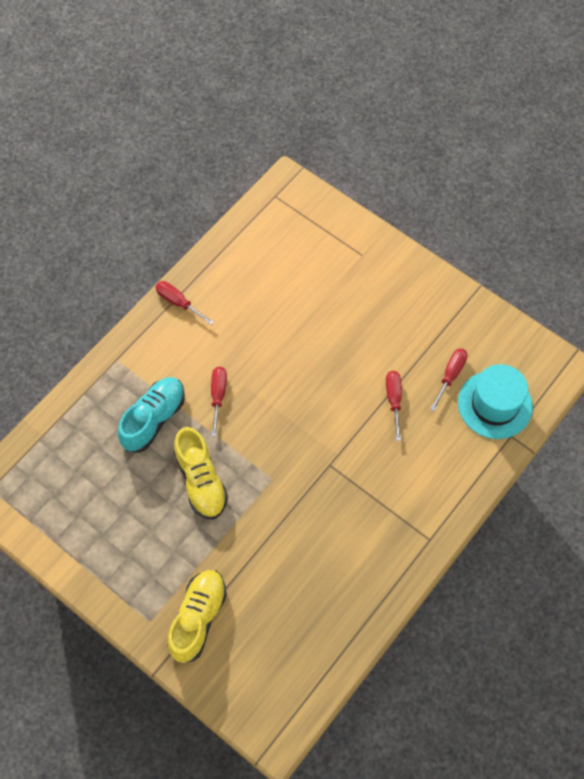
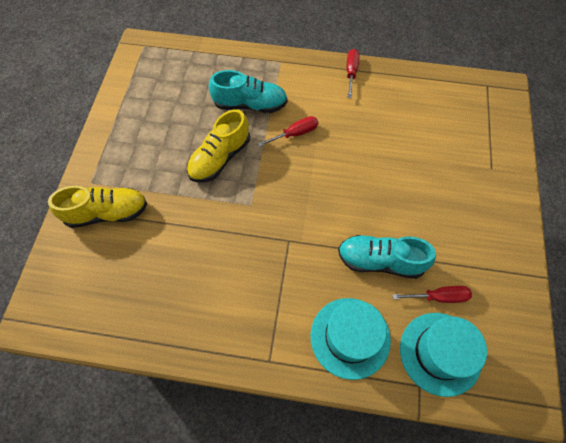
camera: 60 degrees right, 0 degrees up
red screwdriver [386,371,402,441] -> turquoise shoe [338,235,436,279]
none -> turquoise hat [310,298,391,380]

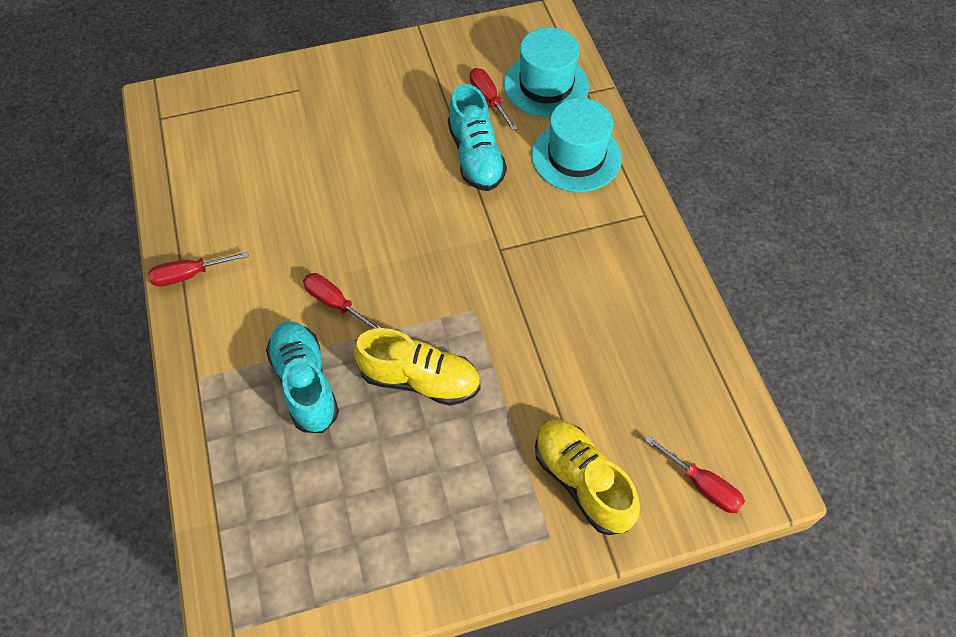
camera: 115 degrees left, 5 degrees down
none -> red screwdriver [645,436,745,513]

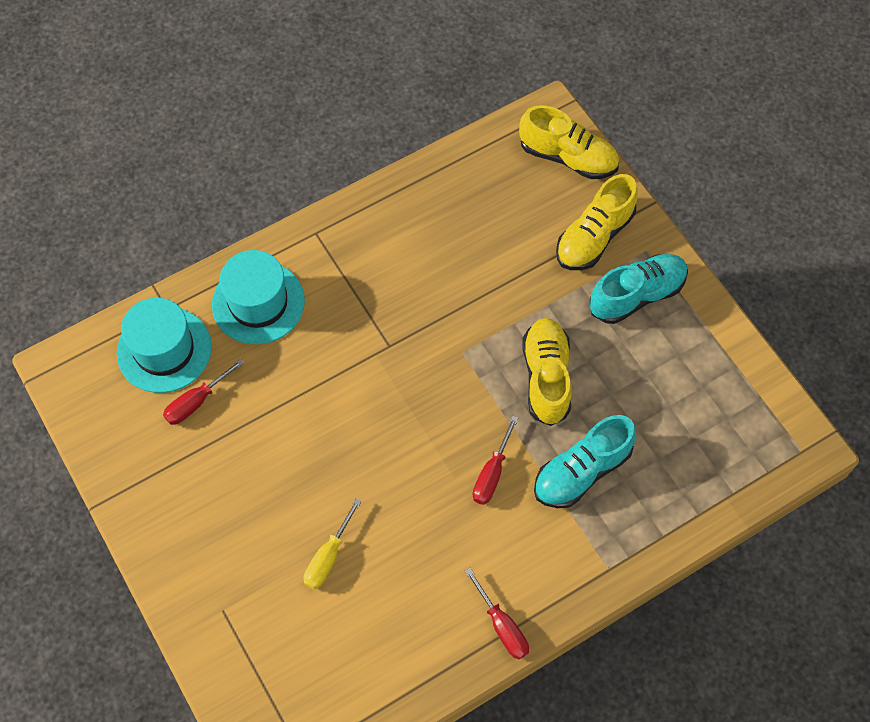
camera: 105 degrees left, 5 degrees up
turquoise shoe [448,84,507,191] -> turquoise shoe moved to [590,254,688,324]
red screwdriver [645,436,745,513] -> yellow shoe [519,105,619,179]
none -> yellow screwdriver [304,498,362,590]

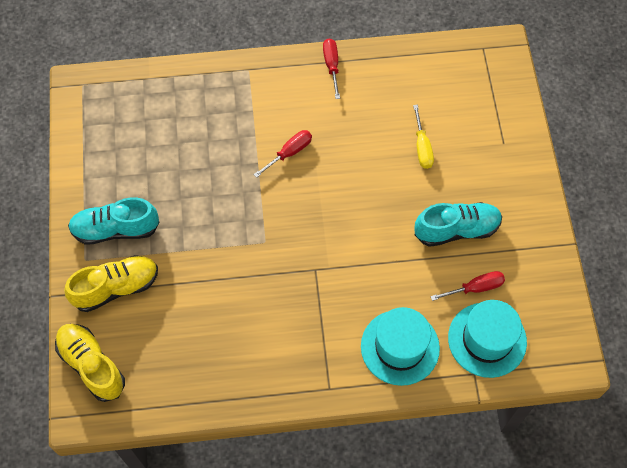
camera: 155 degrees left, 0 degrees up
yellow screwdriver [304,498,362,590] -> yellow screwdriver turned 120 degrees clockwise [413,105,434,169]
yellow shoe [522,318,572,426] -> none
turquoise shoe [534,415,636,508] -> turquoise shoe moved to [415,202,502,247]

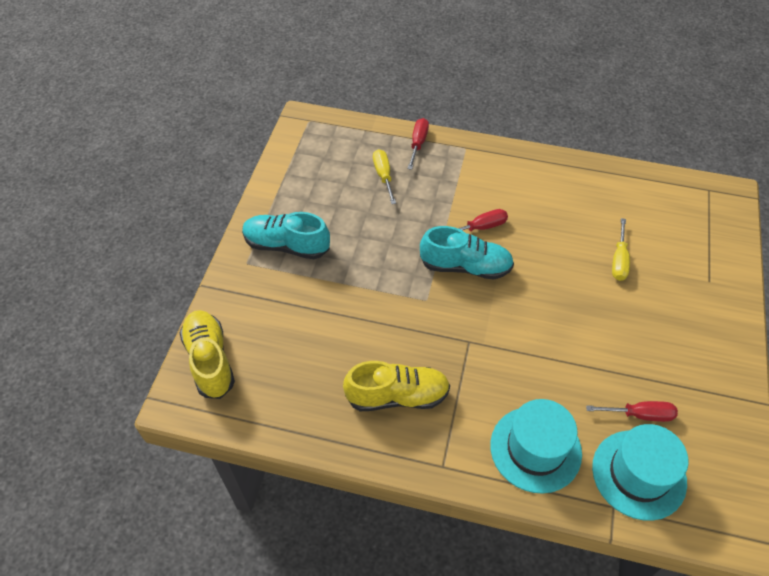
camera: 20 degrees right, 10 degrees down
yellow shoe [64,255,158,312] -> yellow shoe moved to [343,361,450,411]
red screwdriver [323,39,340,99] -> red screwdriver moved to [407,118,429,170]
turquoise shoe [415,202,502,247] -> turquoise shoe moved to [420,226,514,280]
none -> yellow screwdriver [373,149,396,204]

